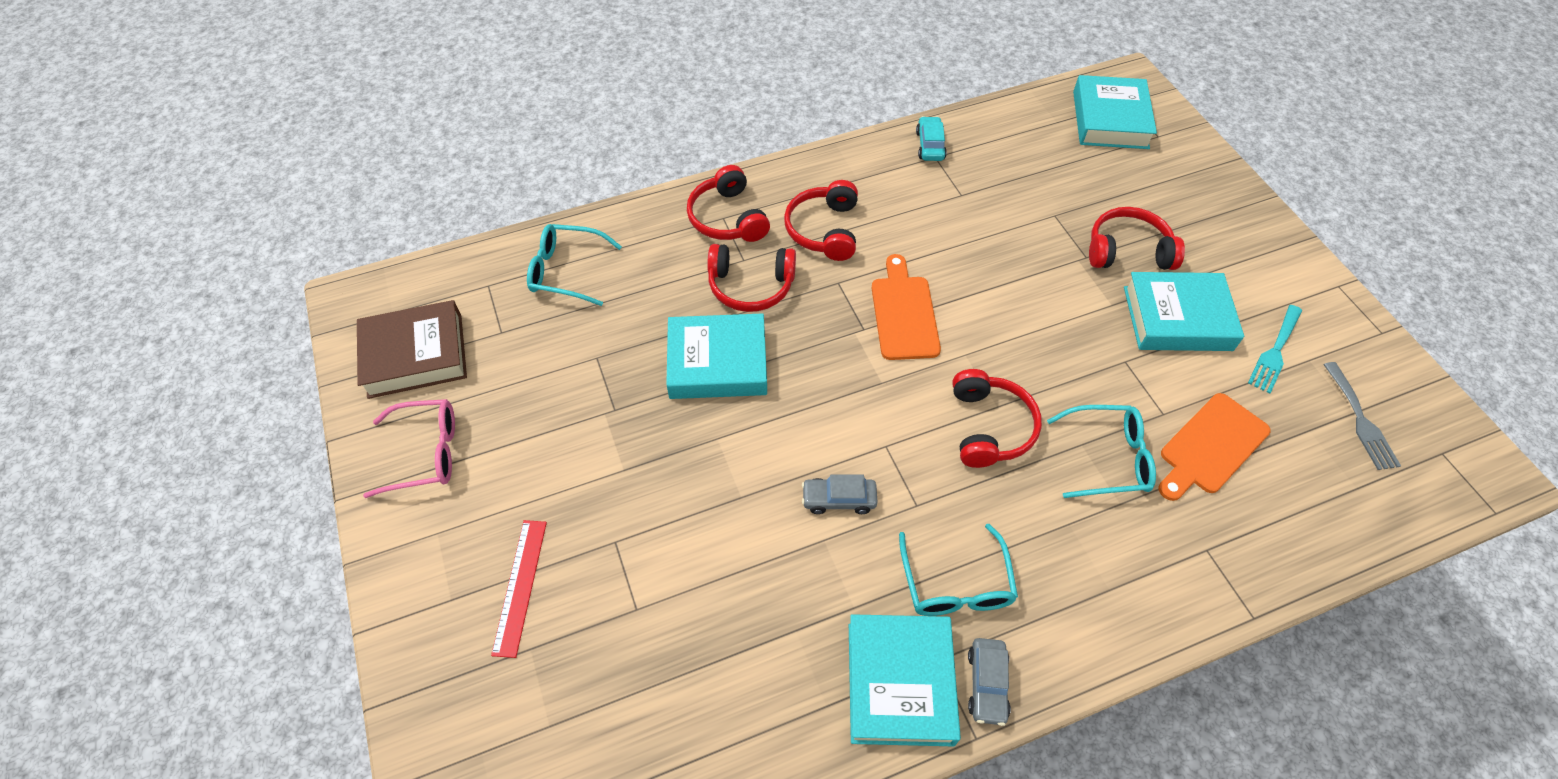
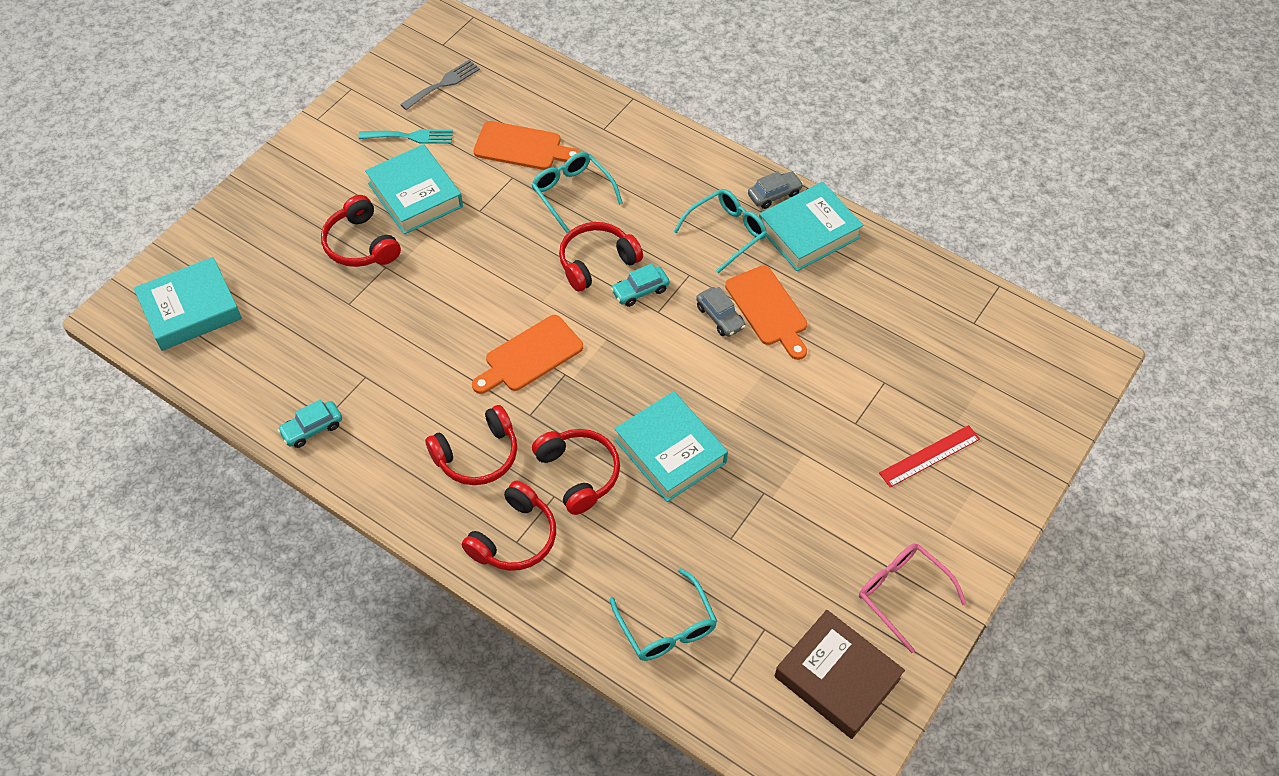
camera: 125 degrees left, 0 degrees up
none -> turquoise car [611,264,670,307]
none -> orange cutting board [725,265,807,360]

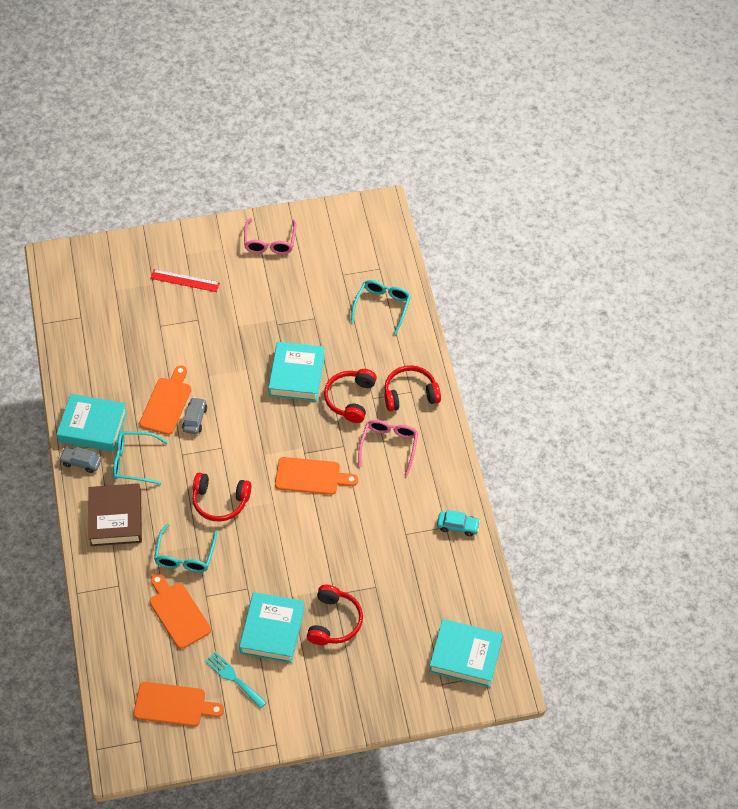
camera: 135 degrees left, 0 degrees up
grey fork [400,60,480,110] -> orange cutting board [134,682,224,726]
red headphones [425,405,517,485] -> pink glasses [358,420,418,476]
turquoise car [611,264,670,307] -> none
brown book [775,610,905,739] -> brown book moved to [88,483,142,546]

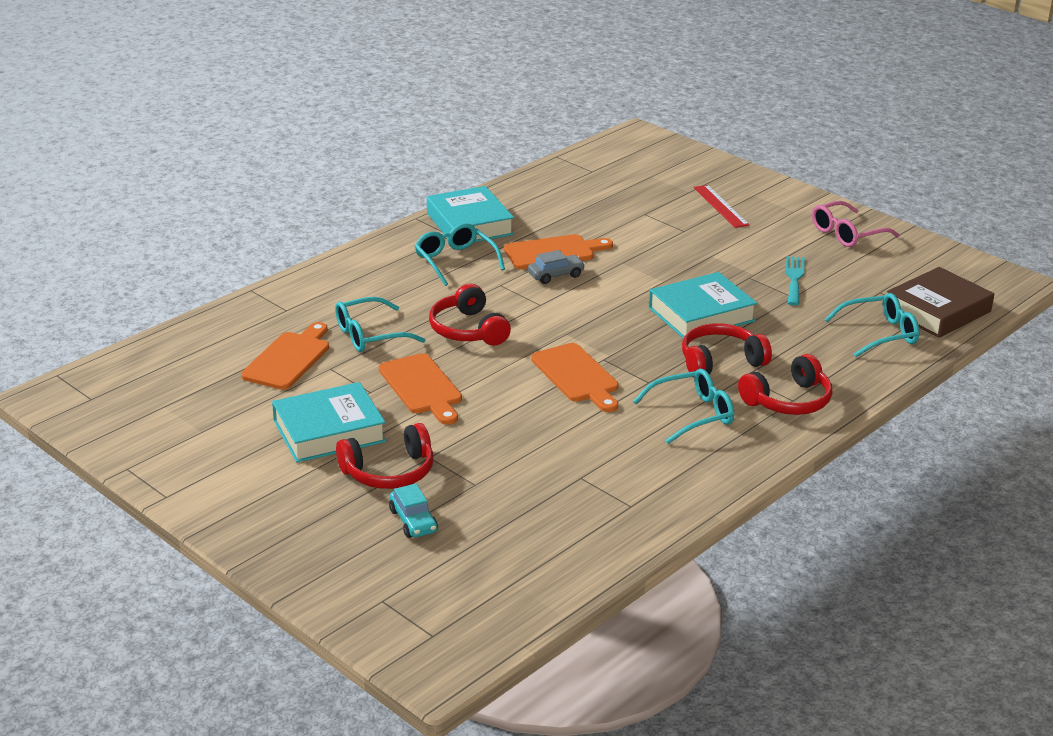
camera: 55 degrees right, 25 degrees down
grey car [59,447,102,473] -> none
brown book [88,483,142,546] -> brown book moved to [887,267,994,338]
orange cutting board [134,682,224,726] -> orange cutting board moved to [379,353,462,425]
turquoise fork [205,652,267,709] -> turquoise fork moved to [786,256,805,306]
pink glasses [358,420,418,476] -> turquoise glasses [633,369,734,444]
red headphones [384,365,441,411] -> red headphones turned 105 degrees clockwise [738,354,833,415]
turquoise book [429,619,503,687] -> none
turquoise car [437,510,480,536] -> turquoise car moved to [389,484,438,538]

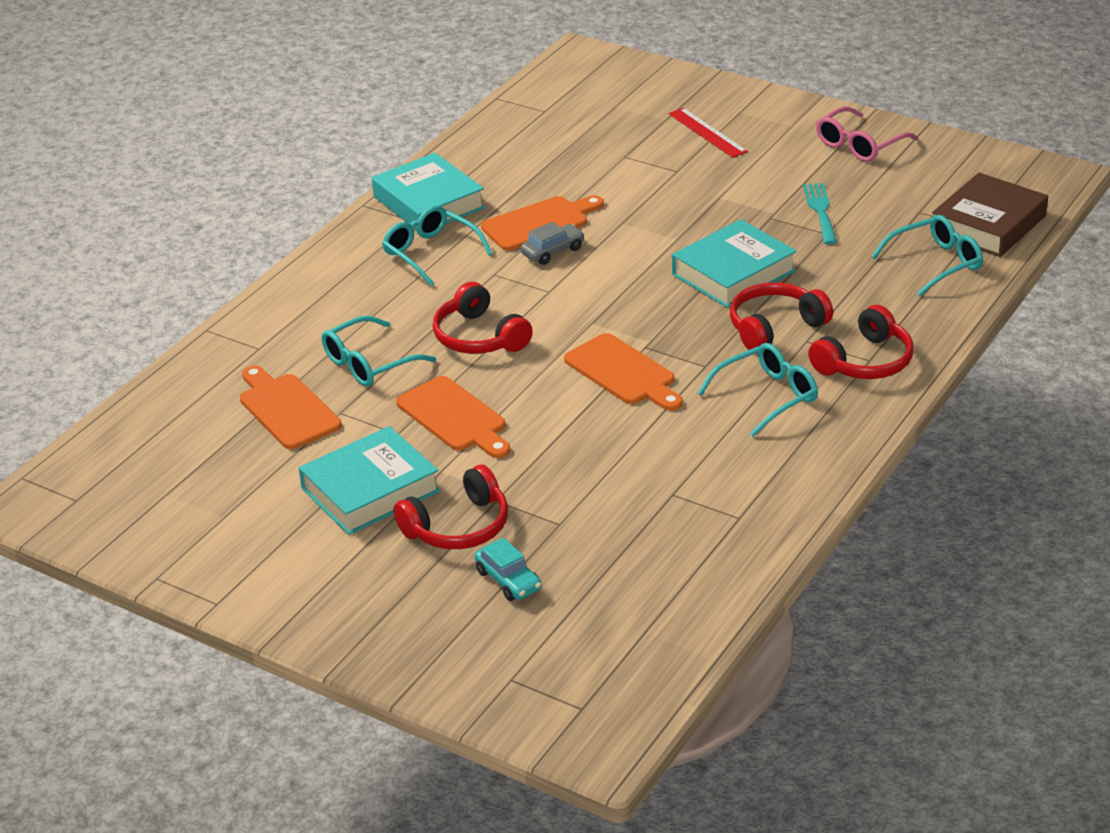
camera: 10 degrees left, 5 degrees up
orange cutting board [241,322,329,390] -> orange cutting board turned 45 degrees counterclockwise [240,366,342,449]

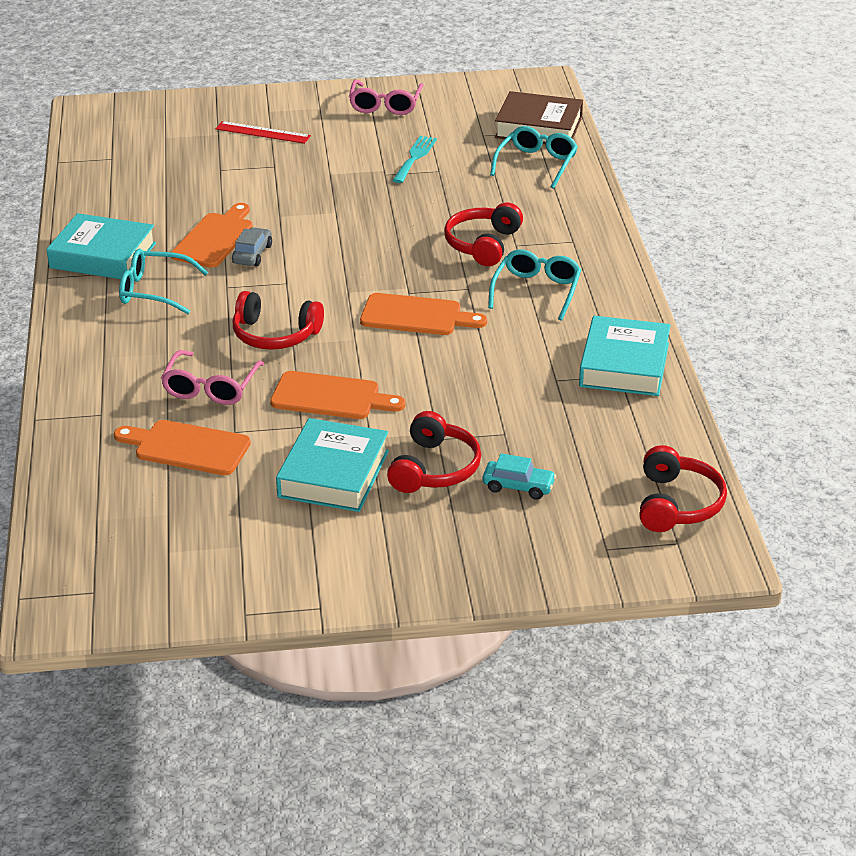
camera: 40 degrees left, 0 degrees up
turquoise glasses [322,316,436,387] -> pink glasses [161,350,264,405]
turquoise book [672,219,797,308] -> turquoise book moved to [579,316,671,396]
turquoise fork [803,183,837,245] -> turquoise fork turned 60 degrees clockwise [392,136,437,183]
red headphones [808,305,914,379] -> red headphones moved to [639,445,727,532]
brown book [932,173,1048,257] -> brown book turned 75 degrees counterclockwise [495,91,583,144]

